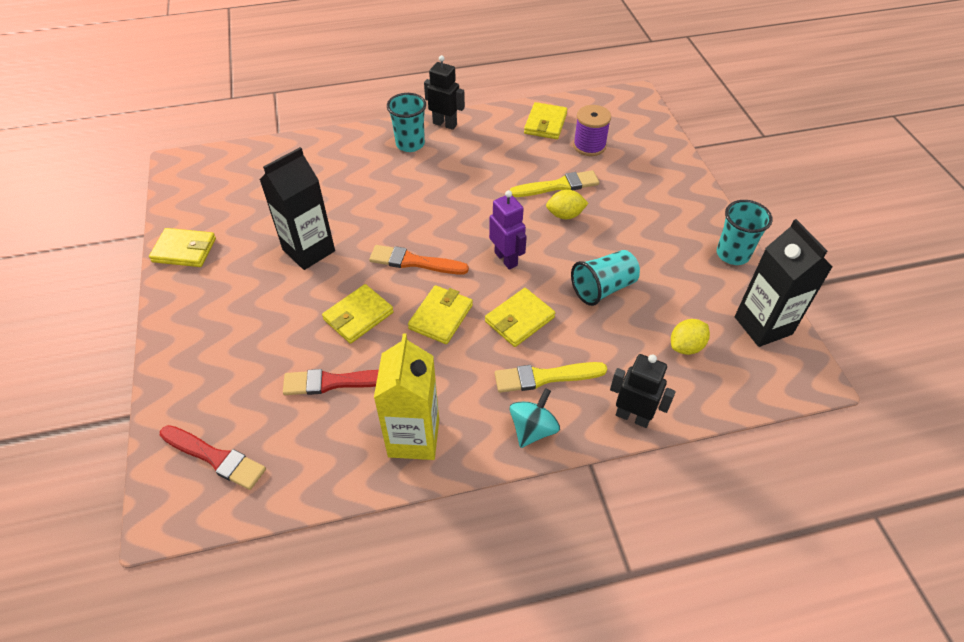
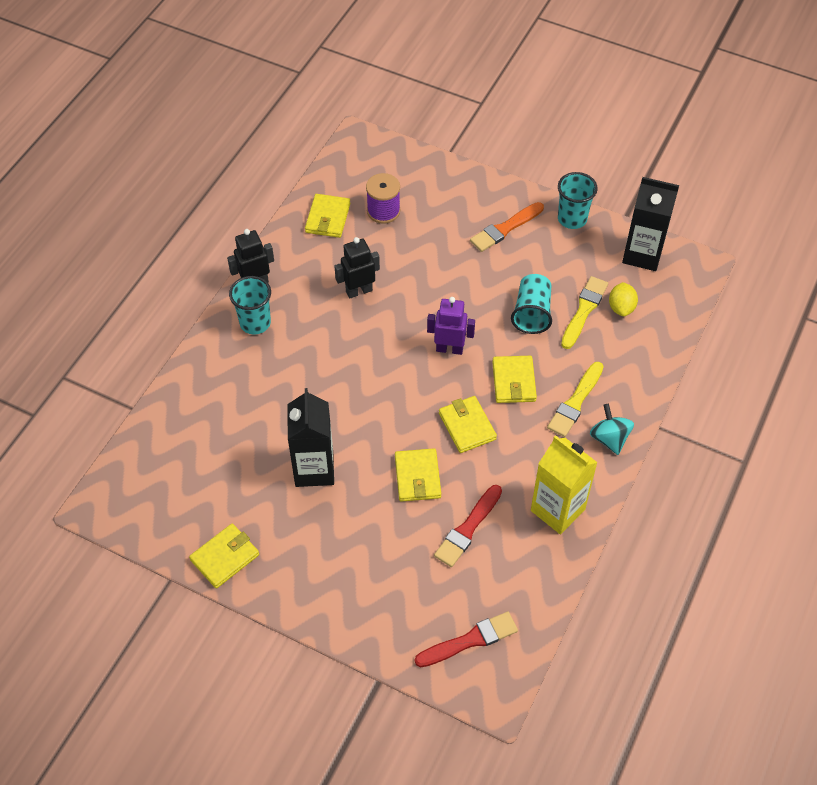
camera: 50 degrees left, 5 degrees up
orange brush [369,245,469,275] -> orange brush moved to [470,202,544,252]
yellow brush [510,170,599,197] -> yellow brush moved to [561,276,608,349]
yellow wallet [524,102,568,139] -> yellow wallet turned 45 degrees clockwise [305,194,351,238]
yellow lemon [546,190,589,219] -> none
black robot [610,354,676,428] -> black robot moved to [335,237,380,299]

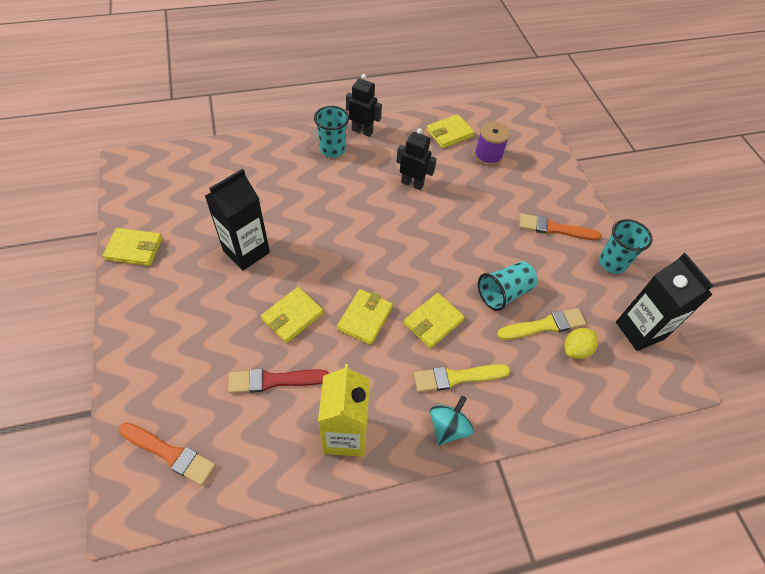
camera: 45 degrees right, 0 degrees up
red brush [415,612,518,667] -> orange brush [119,422,216,486]
purple robot [427,297,475,355] -> none

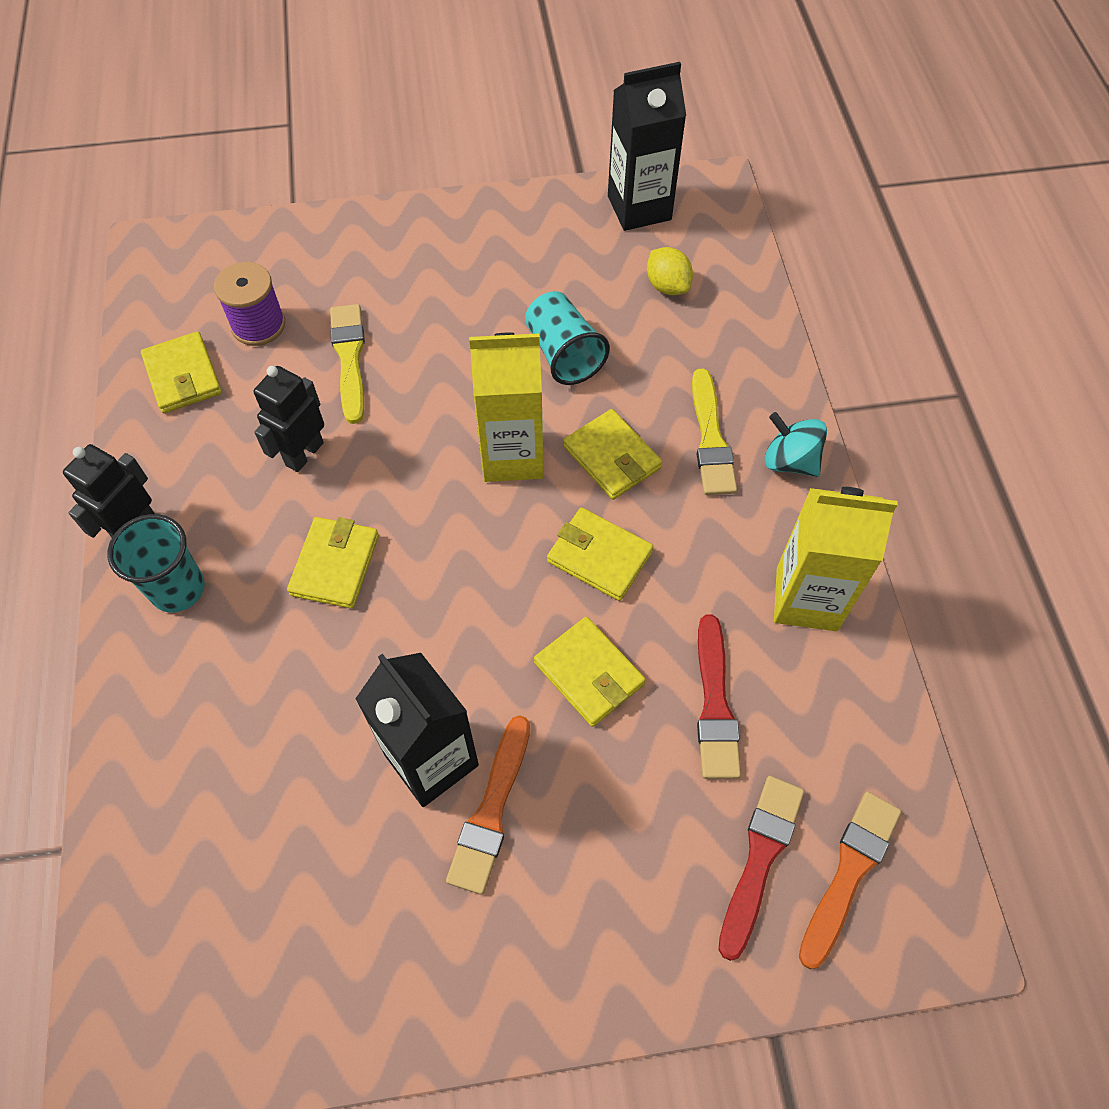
camera: 80 degrees left, 5 degrees up
yellow wallet [103,228,163,266] -> yellow wallet moved to [287,517,379,609]
yellow brush [497,308,586,340] -> yellow brush moved to [330,304,365,424]
orange brush [519,214,601,241] -> orange brush moved to [446,715,530,895]
turquoise cup [599,219,652,274] -> none
none -> yellow carton [469,333,543,482]
none -> red brush [719,776,804,961]

